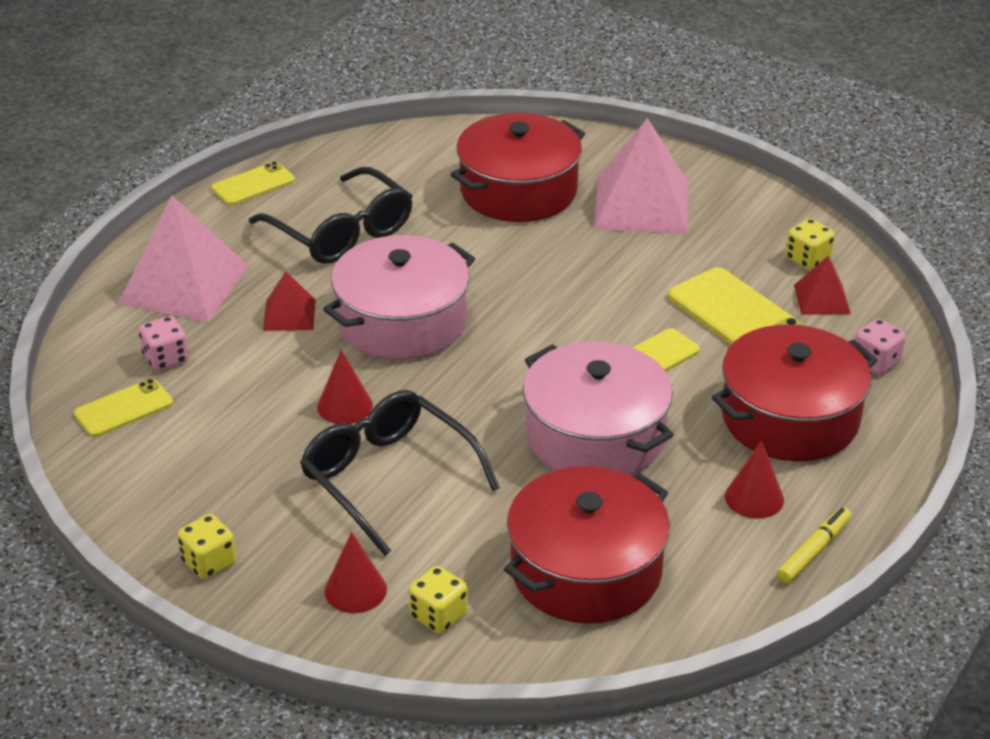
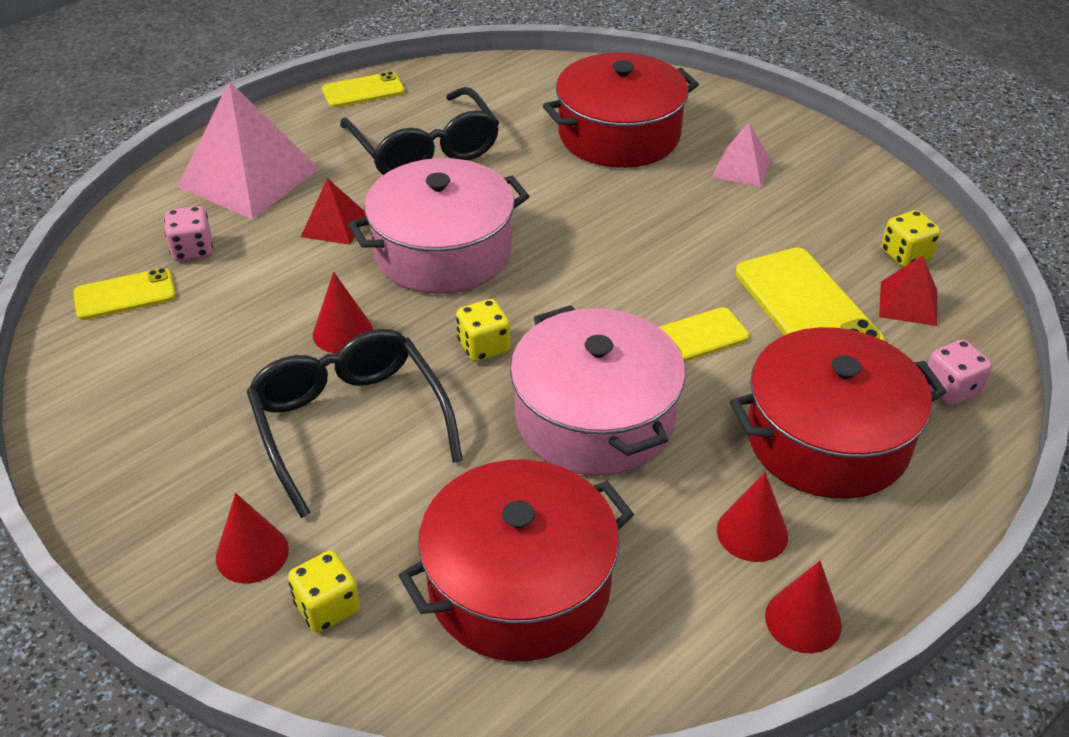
camera: 15 degrees right, 5 degrees up
yellow dice [177,514,236,579] -> yellow dice moved to [456,299,511,362]
pink pyramid [594,118,688,234] -> pink pyramid [713,123,771,187], size x0.50
yellow marker [777,507,851,583] -> red cone [765,561,842,653]

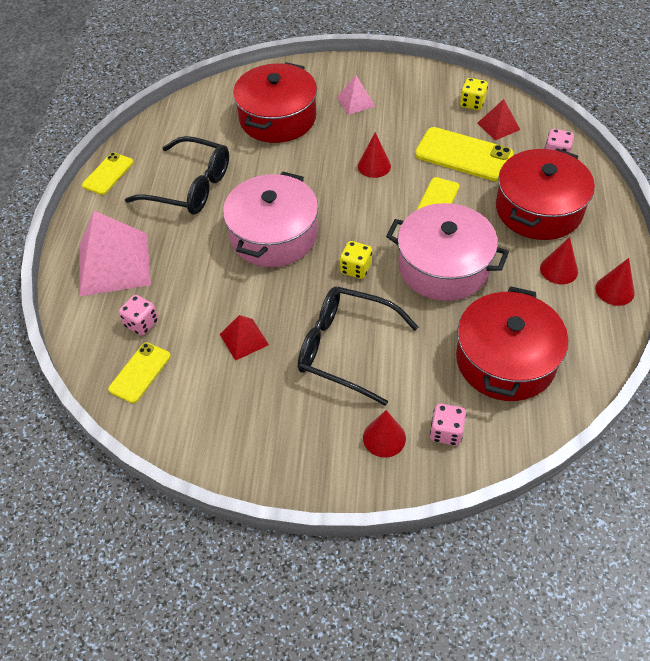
camera: 40 degrees left, 10 degrees up
yellow dice [288,551,360,633] -> pink dice [430,403,466,446]
red pyramid [301,178,366,245] -> red pyramid moved to [220,315,269,361]
red cone [313,272,373,353] -> red cone moved to [358,132,391,178]

